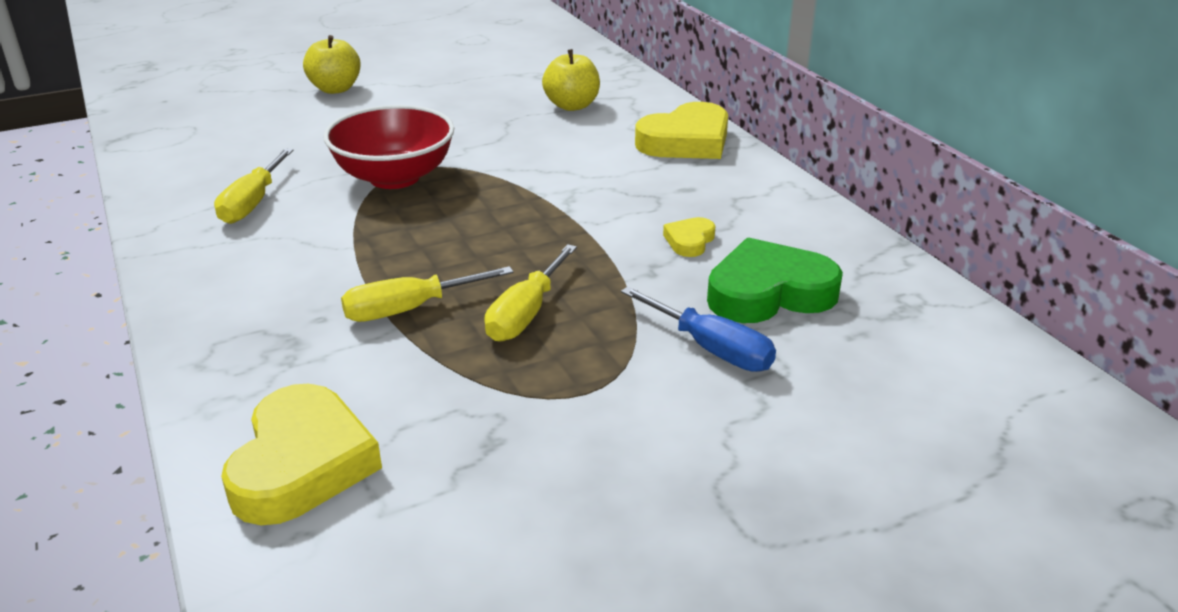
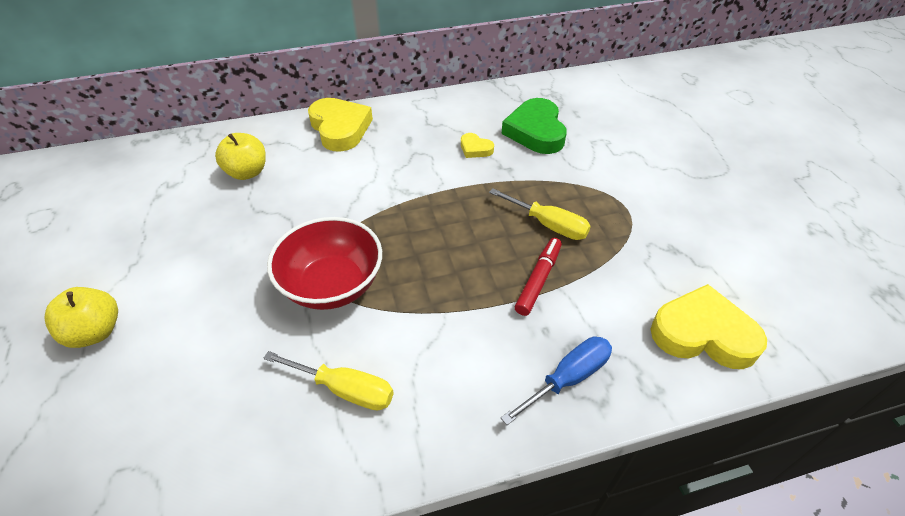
camera: 80 degrees left, 15 degrees up
yellow screwdriver [341,266,514,322] -> red marker [515,238,562,316]
blue screwdriver [621,286,776,372] -> blue screwdriver moved to [501,336,612,425]

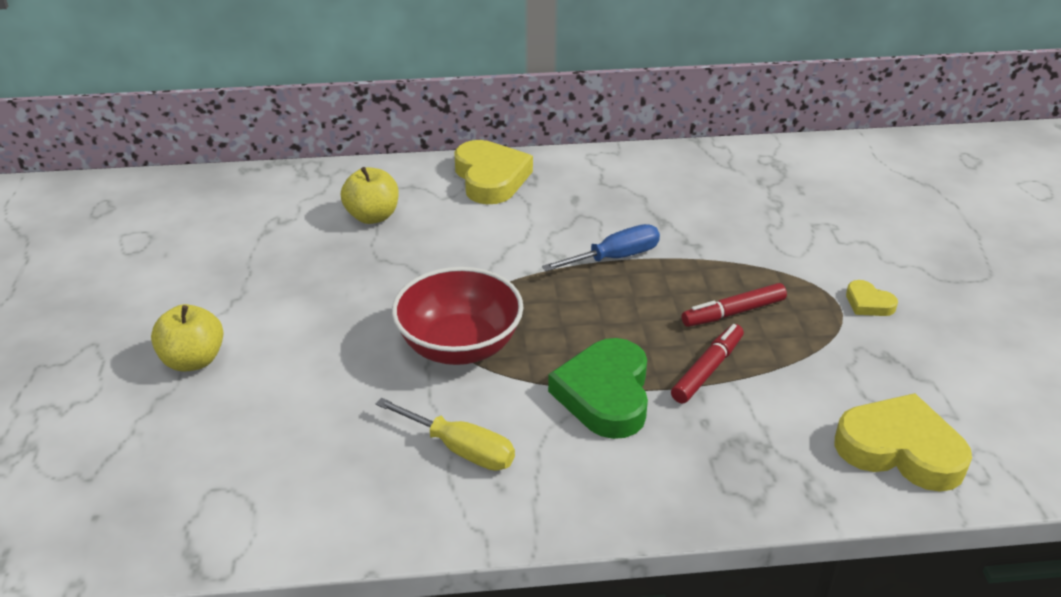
camera: 10 degrees right, 10 degrees down
yellow heart [461,133,494,158] -> yellow heart moved to [846,280,898,316]
yellow screwdriver [489,188,591,240] -> red marker [682,283,787,327]
blue screwdriver [501,336,612,425] -> blue screwdriver moved to [542,224,660,271]
green heart [502,98,567,154] -> green heart moved to [548,338,648,439]

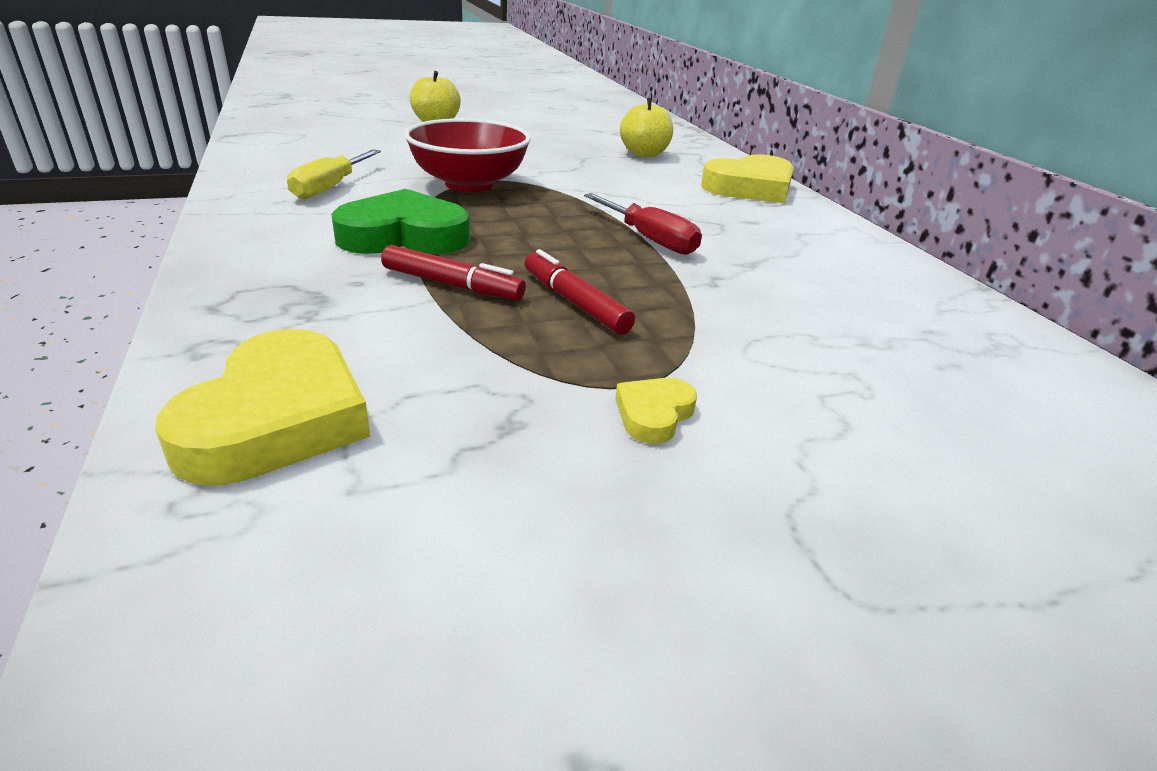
camera: 75 degrees right, 5 degrees down
blue screwdriver [542,224,660,271] -> red screwdriver [584,193,702,255]

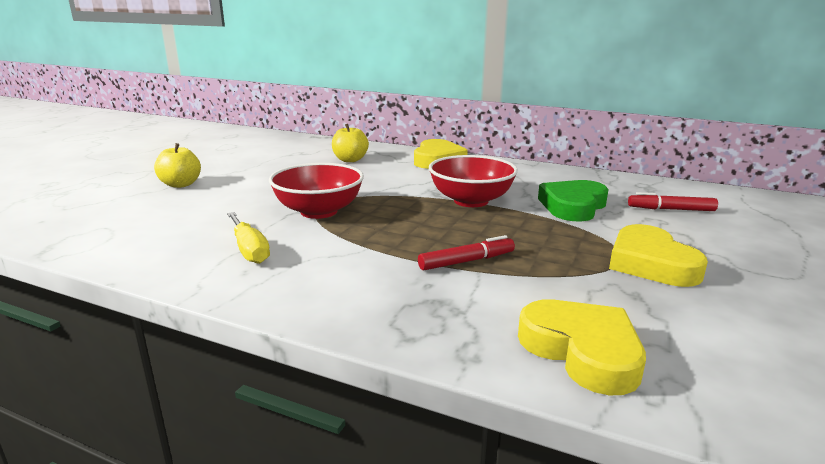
camera: 45 degrees left, 10 degrees down
green heart [332,189,470,254] -> green heart moved to [538,180,609,221]
red marker [525,249,635,334] -> red marker moved to [628,192,718,211]
red screwdriver [584,193,702,255] -> red bowl [429,155,518,207]
yellow heart [615,378,697,444] -> yellow heart [609,224,708,287], size x2.08

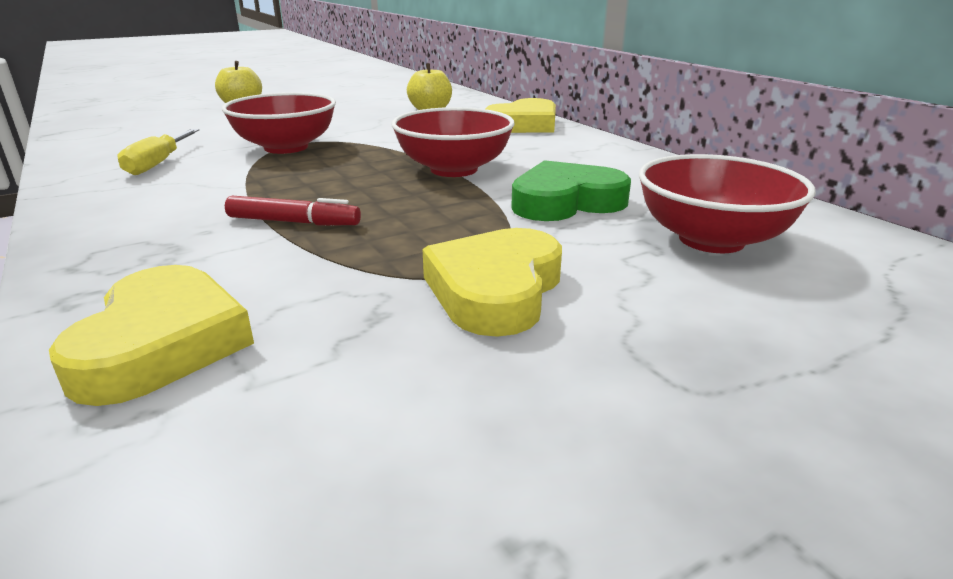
camera: 35 degrees right, 5 degrees up
red marker [628,192,718,211] -> red bowl [639,154,816,253]

